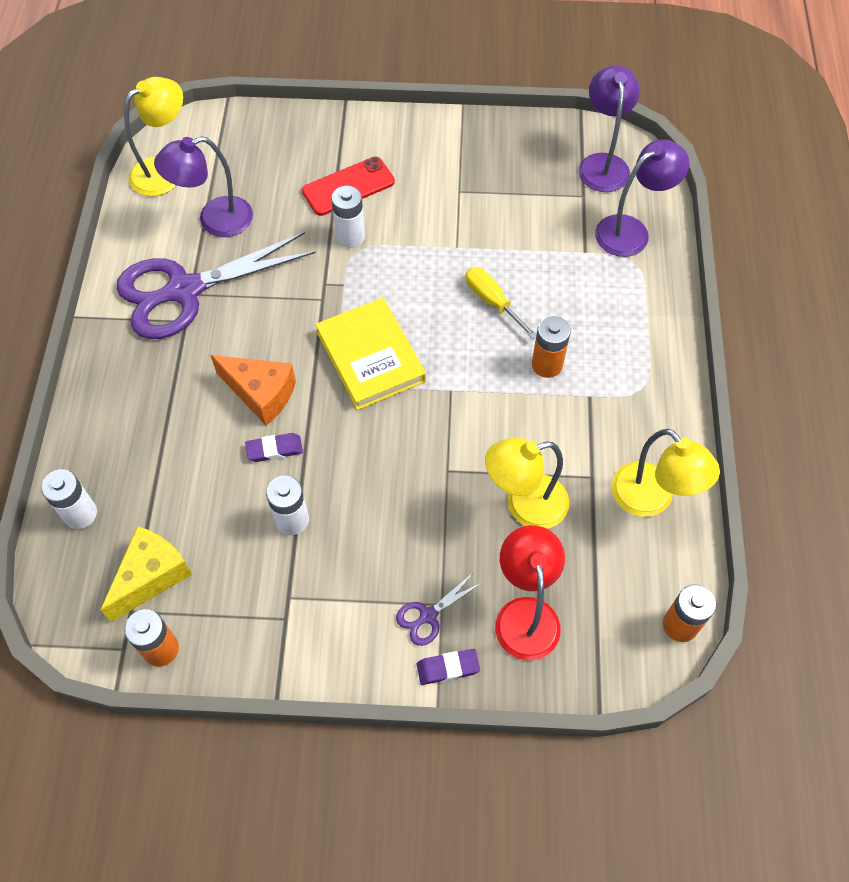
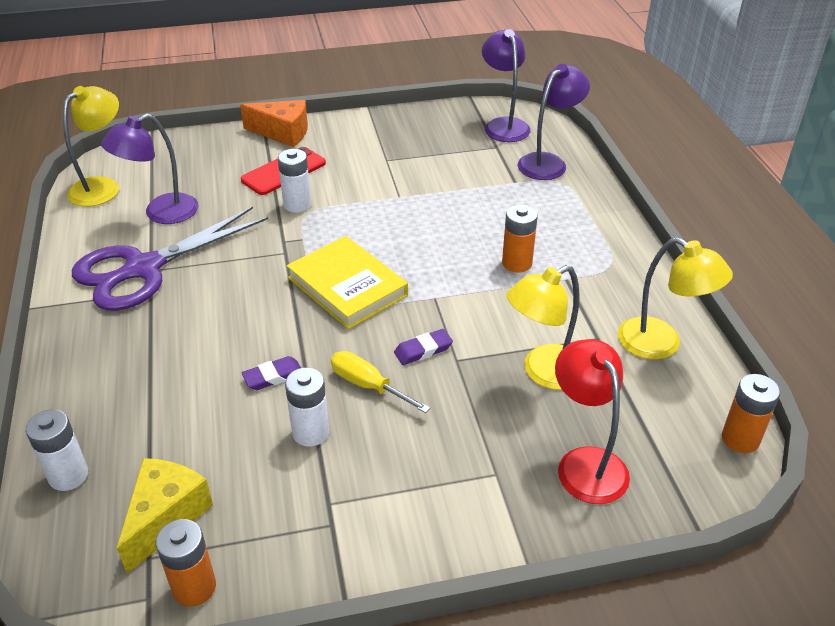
camera: 15 degrees left, 20 degrees down
orange cheese [210,355,296,425] -> orange cheese moved to [240,100,308,147]
purple scissors [396,572,483,646] -> none
purple eraser [417,649,480,685] -> purple eraser moved to [394,329,453,365]
yellow screwdriver [465,267,537,339] -> yellow screwdriver moved to [331,351,430,413]

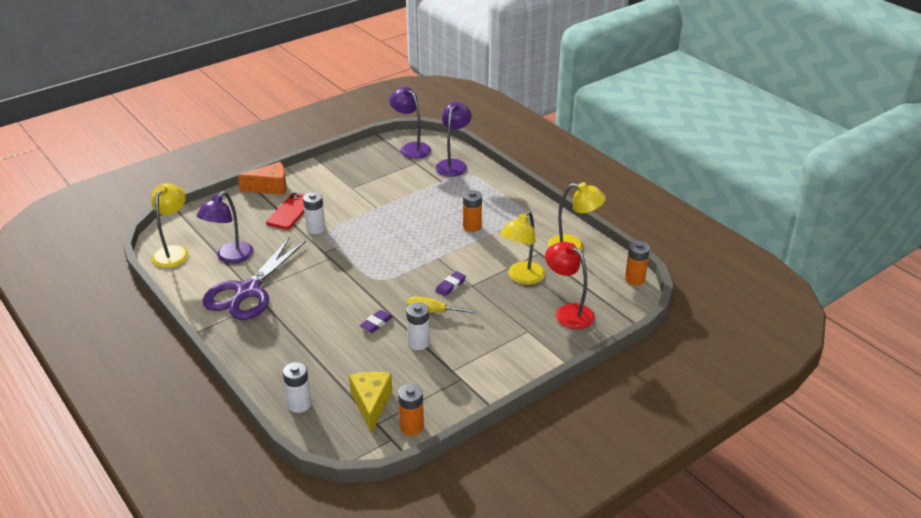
camera: 25 degrees left, 5 degrees down
yellow book [286,236,408,329] -> none

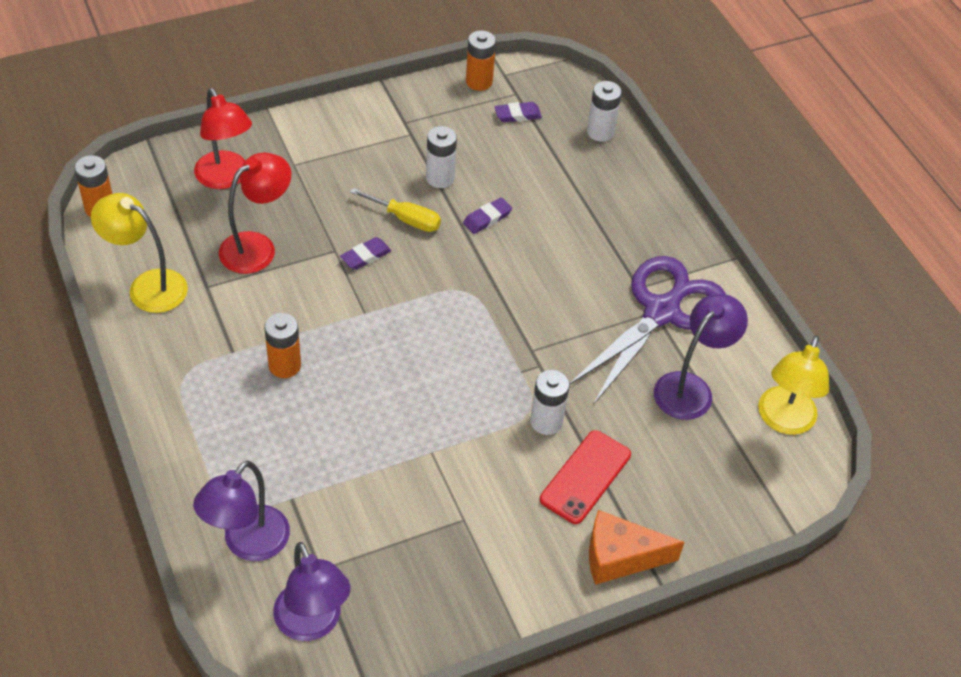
camera: 170 degrees left, 15 degrees up
yellow cheese [349,372,392,434] -> purple eraser [494,102,542,123]
yellow lamp [501,211,545,285] -> red lamp [219,153,291,274]

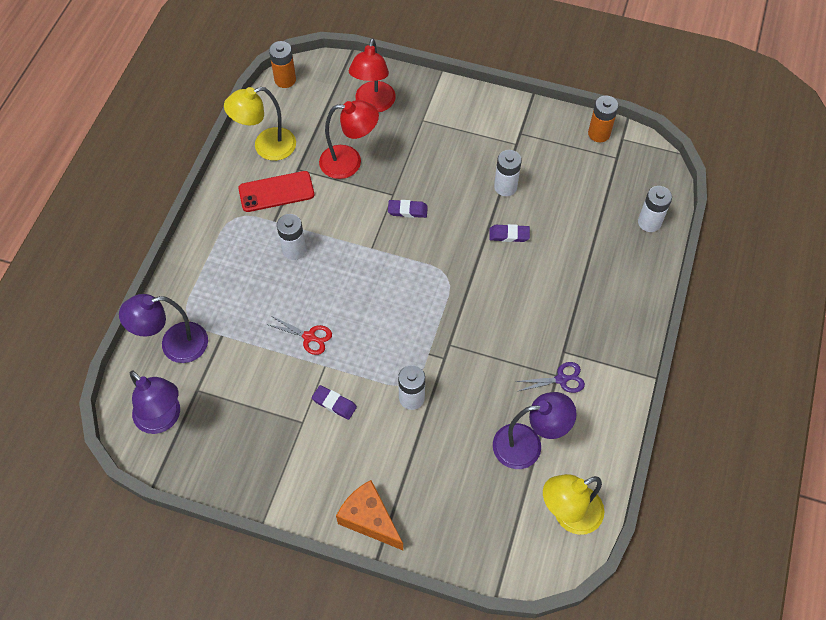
camera: 45 degrees right, 10 degrees up
yellow lamp [91,193,188,313] -> yellow lamp turned 90 degrees counterclockwise [224,87,296,161]
orange battery [264,313,301,378] -> white battery [277,214,306,260]
purple lamp [273,542,351,641] -> purple lamp turned 60 degrees counterclockwise [130,370,180,434]
yellow screwdriver [350,188,441,232] -> none
purple eraser [494,102,542,123] -> purple eraser moved to [312,385,357,420]
red phone [540,430,631,524] -> red phone moved to [238,171,314,212]
purple scissors [569,256,726,405] -> purple scissors [515,362,585,393], size x0.41
none -> red scissors [266,316,332,355]

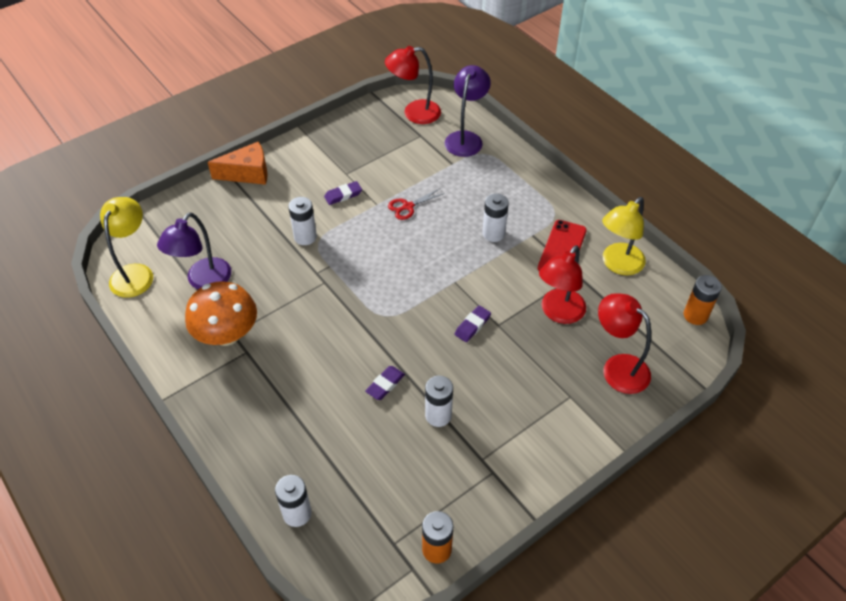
camera: 125 degrees right, 10 degrees down
purple lamp [130,370,180,434] -> red lamp [385,46,441,124]
yellow lamp [224,87,296,161] -> yellow lamp turned 150 degrees counterclockwise [602,197,646,275]
purple scissors [515,362,585,393] -> orange mushroom [185,281,257,346]

